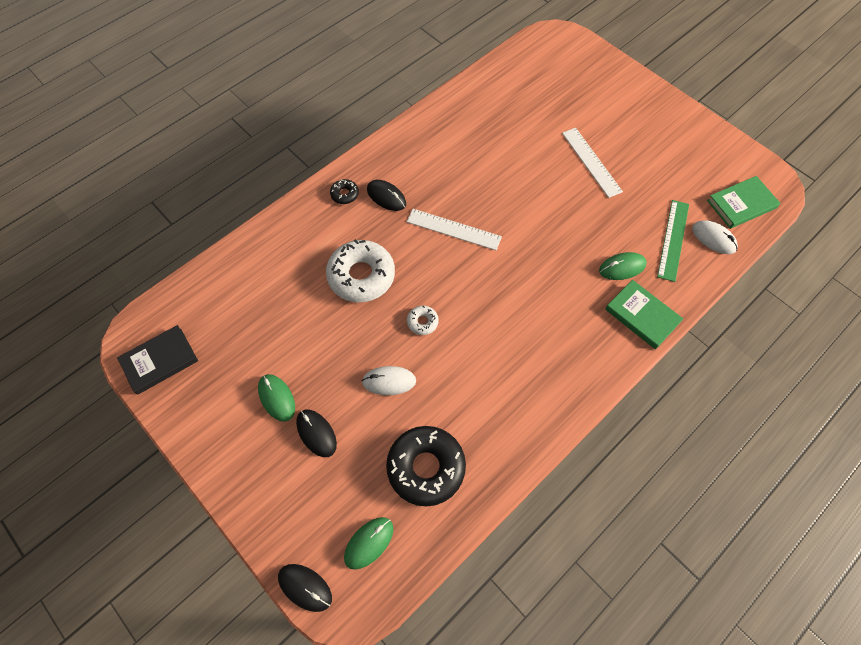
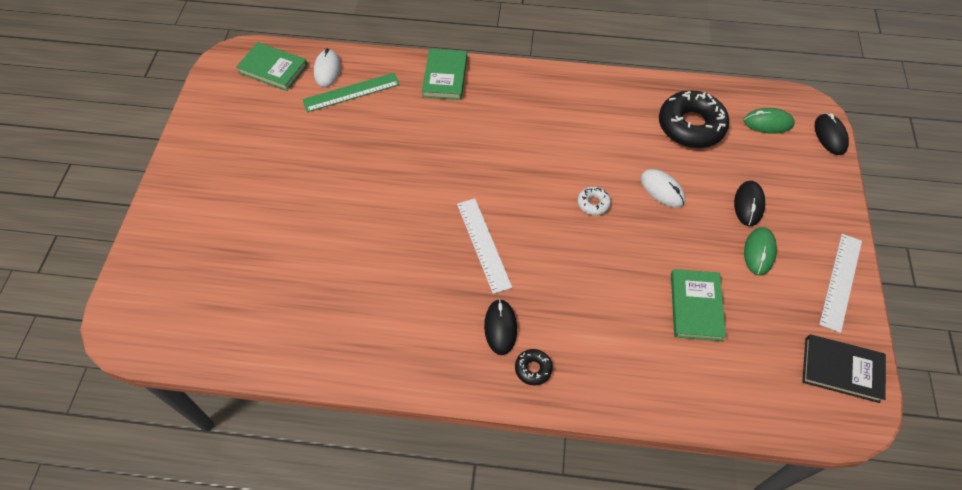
camera: 130 degrees left, 5 degrees down
white donut [326,239,395,302] -> none
white ruler [562,128,623,198] -> white ruler moved to [819,234,862,333]
green mouse [599,252,647,280] -> none
none -> green book [671,269,726,341]

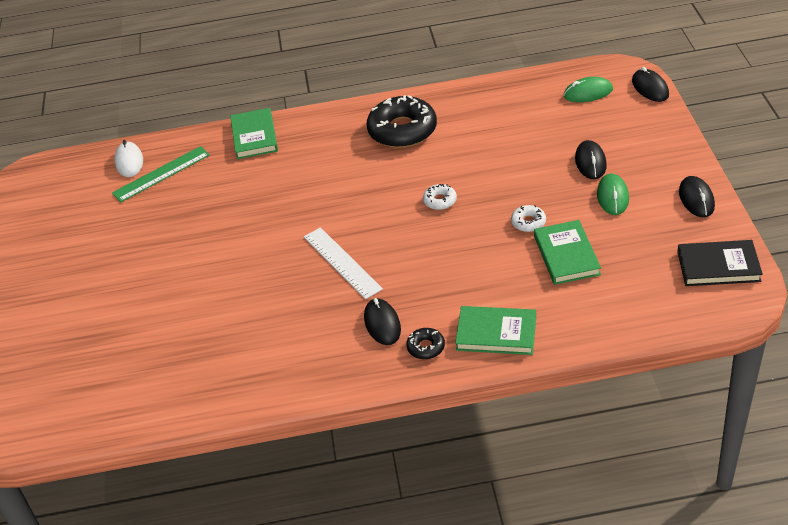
camera: 10 degrees left, 15 degrees down
green book [236,42,308,91] -> green book moved to [455,306,536,355]
white mouse [641,169,685,208] -> none
black donut [659,90,729,148] -> black donut moved to [367,95,437,148]
white ruler [819,234,862,333] -> black mouse [679,176,715,217]
none -> white donut [511,205,546,232]

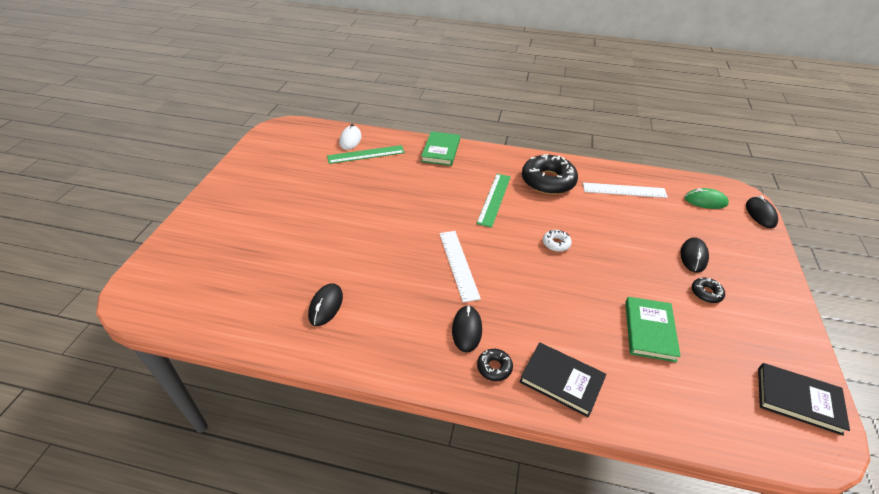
camera: 15 degrees right, 0 degrees up
green book [455,306,536,355] -> black book [520,342,606,417]
white donut [511,205,546,232] -> none
green mouse [597,174,629,215] -> black donut [692,277,725,303]
black mouse [679,176,715,217] -> black mouse moved to [308,283,343,326]
none -> green ruler [476,174,511,228]
none -> white ruler [583,182,668,198]

